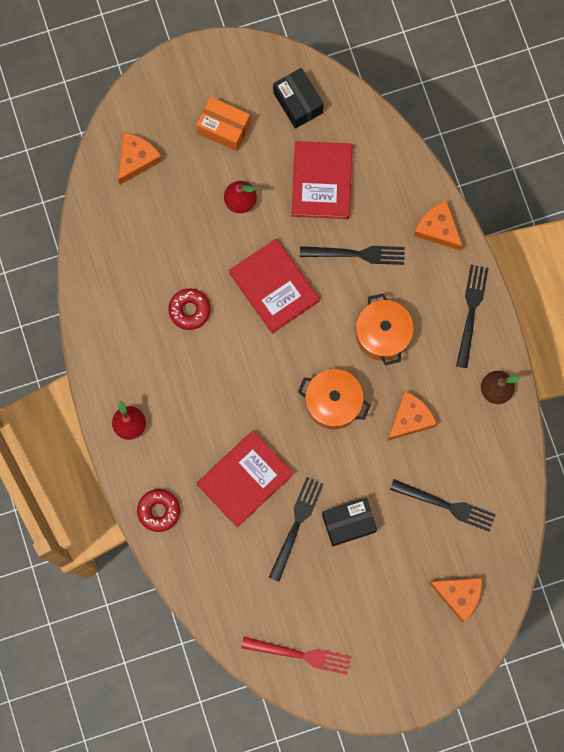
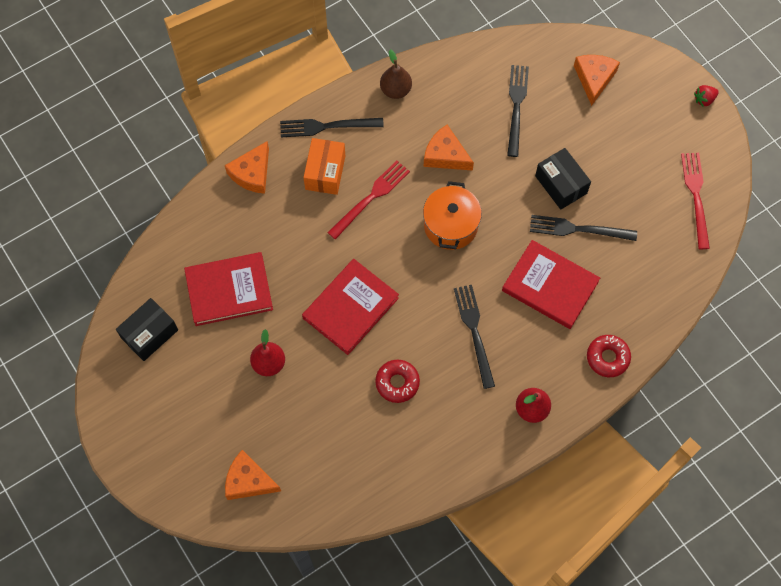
camera: 105 degrees left, 10 degrees down
orange box [196,97,251,151] -> orange box moved to [303,138,345,195]
black fork [300,246,405,265] -> black fork moved to [454,285,495,389]
orange pot [356,293,414,365] -> red fork [327,161,410,240]
none -> red strawberry [694,85,719,107]

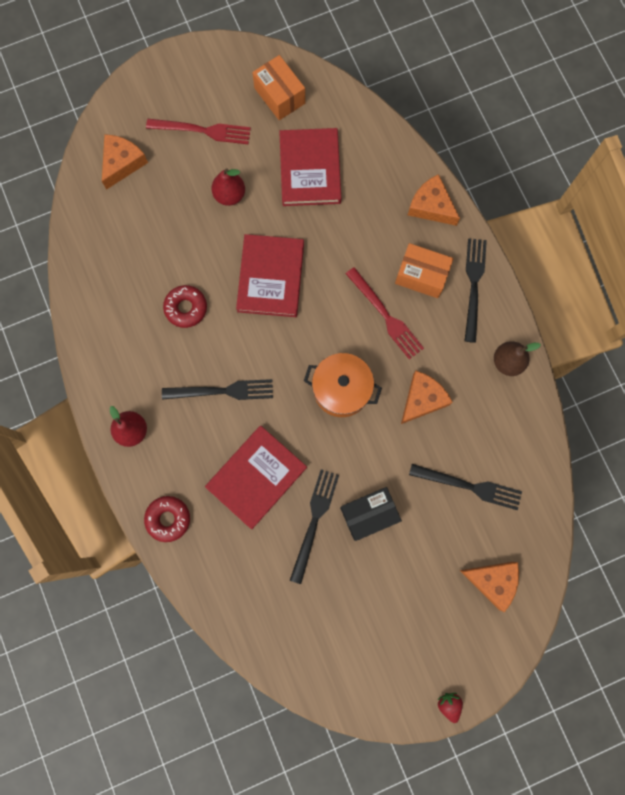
camera: 100 degrees right, 10 degrees up
black box [116,298,178,361] -> orange box [252,55,305,120]
red book [302,259,399,355] -> red book turned 45 degrees clockwise [236,234,304,317]
red fork [681,153,710,249] -> red fork moved to [146,119,251,144]

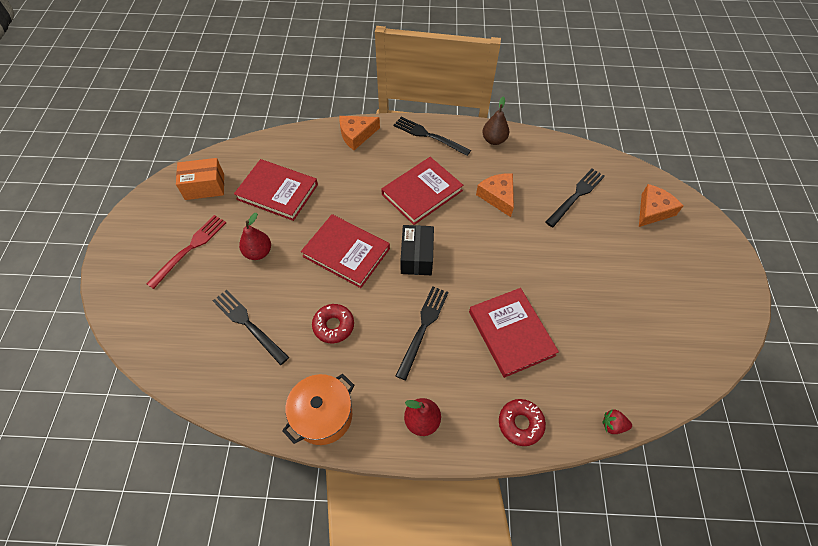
camera: 65 degrees left, 20 degrees down
orange cheese [102,134,148,189] -> none
black fork [290,469,339,584] -> black fork moved to [213,290,289,365]
orange pot [304,353,382,417] -> orange pot moved to [282,374,355,445]
black box [340,487,402,541] -> black box moved to [400,225,434,275]
red fork [346,267,424,360] -> red book [381,157,463,225]
orange box [395,243,453,298] -> none
red strawberry [437,693,463,723] -> red strawberry moved to [602,409,632,434]

